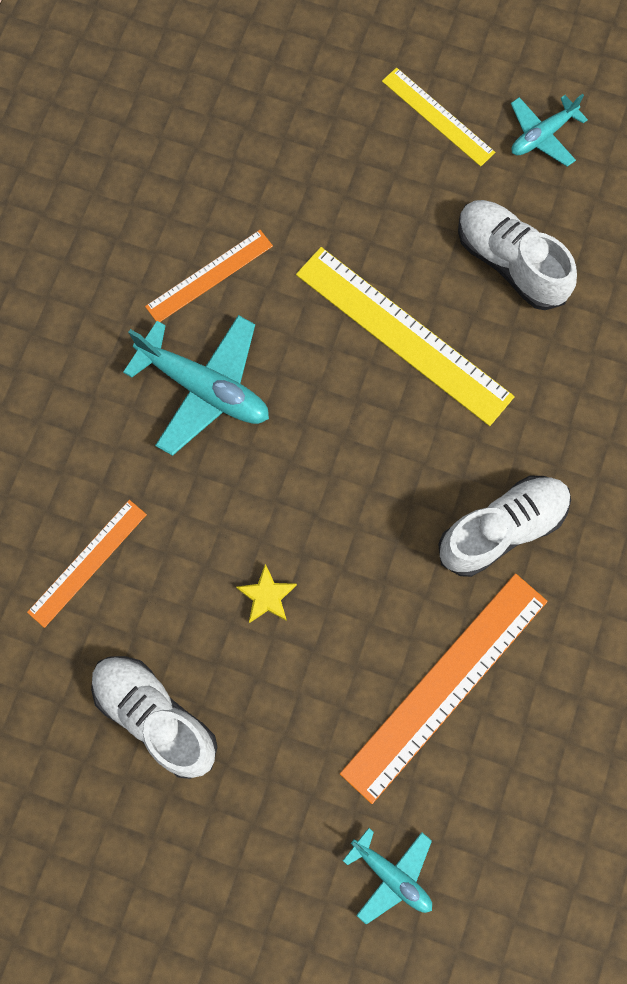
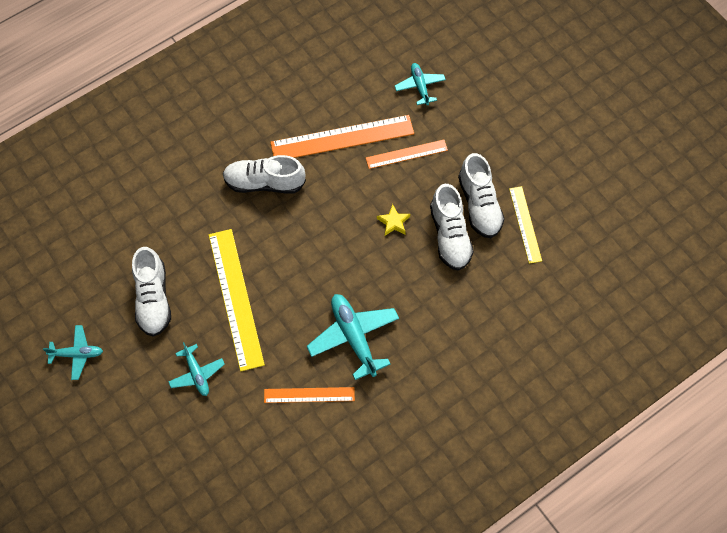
camera: 145 degrees left, 10 degrees down
orange ruler [27,500,147,628] -> orange ruler moved to [366,140,448,169]
yellow ruler [382,68,495,167] -> yellow ruler moved to [509,186,542,264]
none -> turquoise plane [168,342,225,396]
none -> white shoe [430,184,474,271]

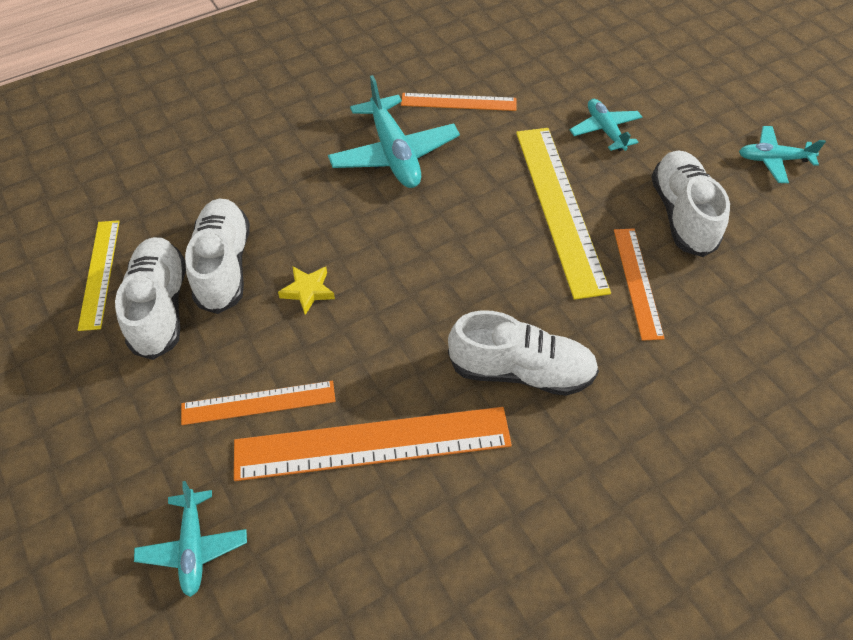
camera: 175 degrees left, 10 degrees down
none -> orange ruler [614,229,665,341]

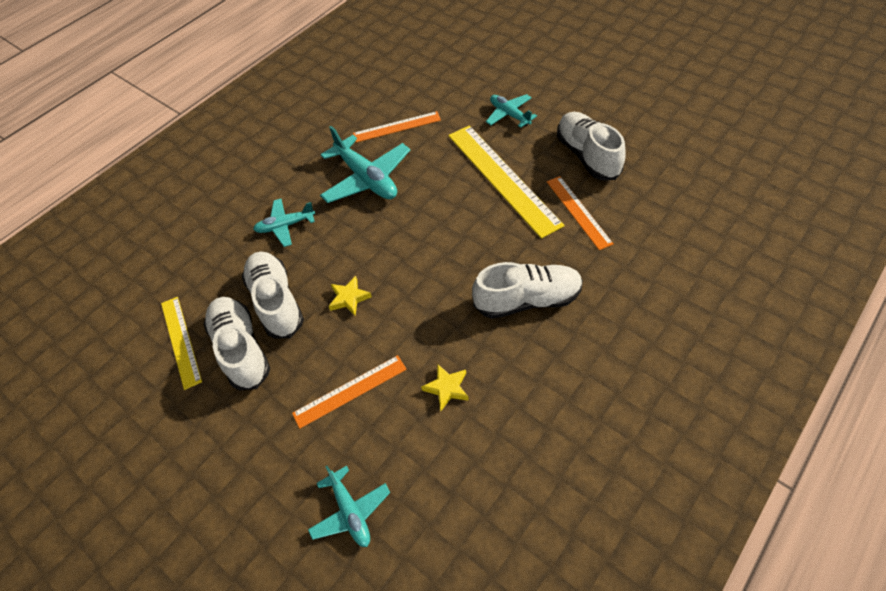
camera: 15 degrees left, 0 degrees up
orange ruler [234,407,512,481] -> yellow star [421,364,469,411]
turquoise plane [739,126,826,183] -> turquoise plane moved to [253,199,315,247]

